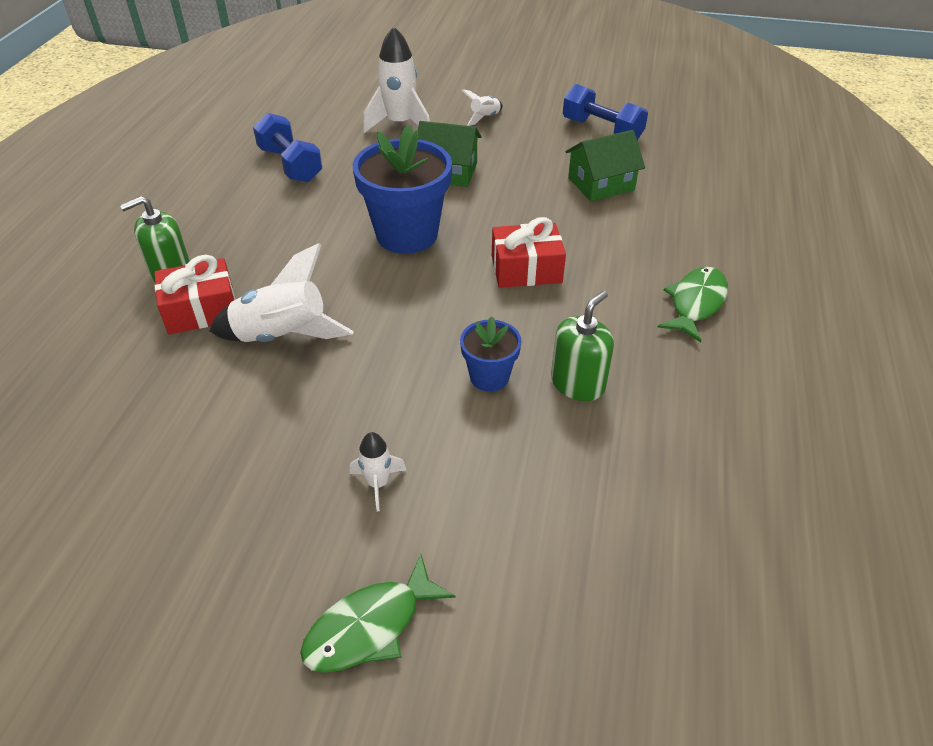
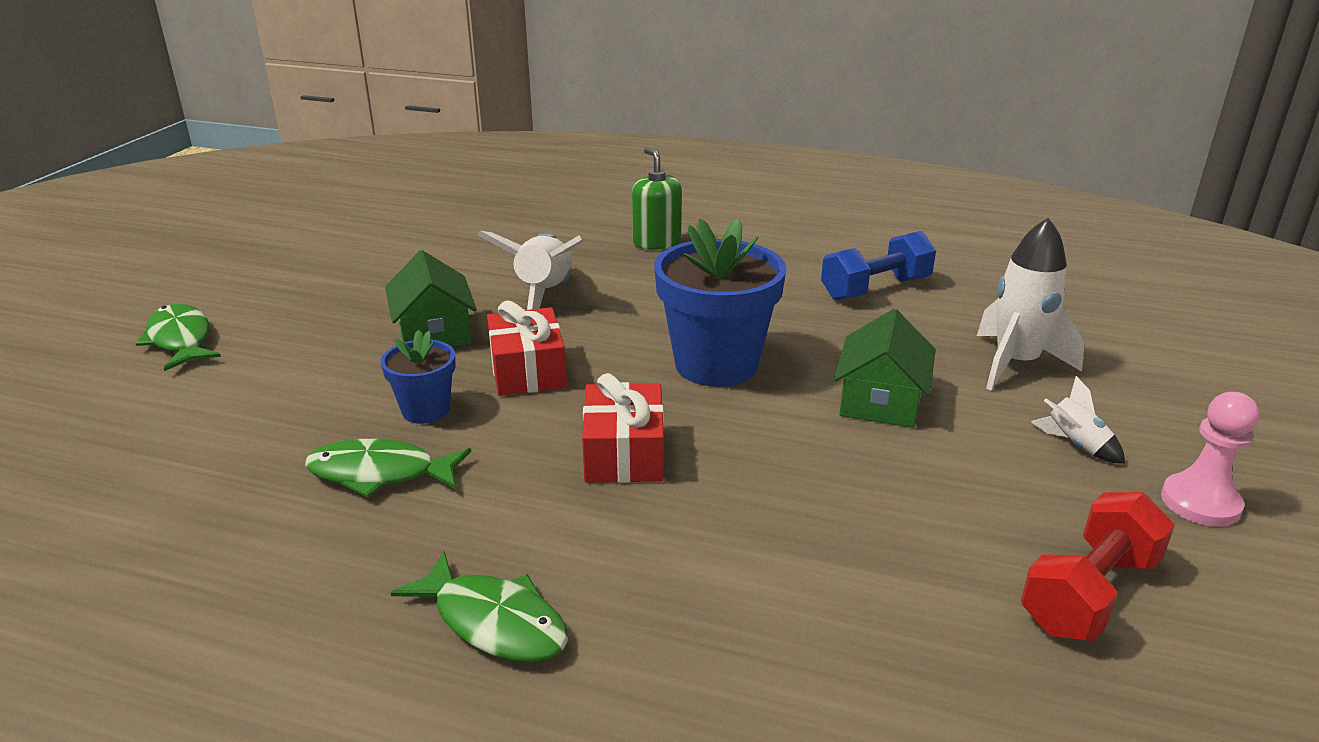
camera: 95 degrees right, 15 degrees down
red gift [154,255,236,335] -> red gift moved to [487,301,567,396]
white rocket [350,432,406,511] -> none
green soap dispenser [551,291,614,401] -> green fish [305,439,471,497]
blue dumbbell [563,84,648,140] -> red dumbbell [1021,492,1175,641]
green house [565,130,645,202] -> green house moved to [385,250,477,347]
none -> pink pawn [1161,392,1259,527]

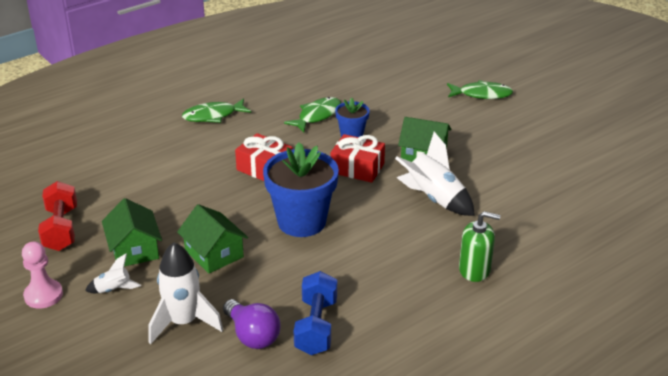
camera: 125 degrees right, 5 degrees up
none -> green house [102,198,162,266]
none -> purple light bulb [223,299,281,349]

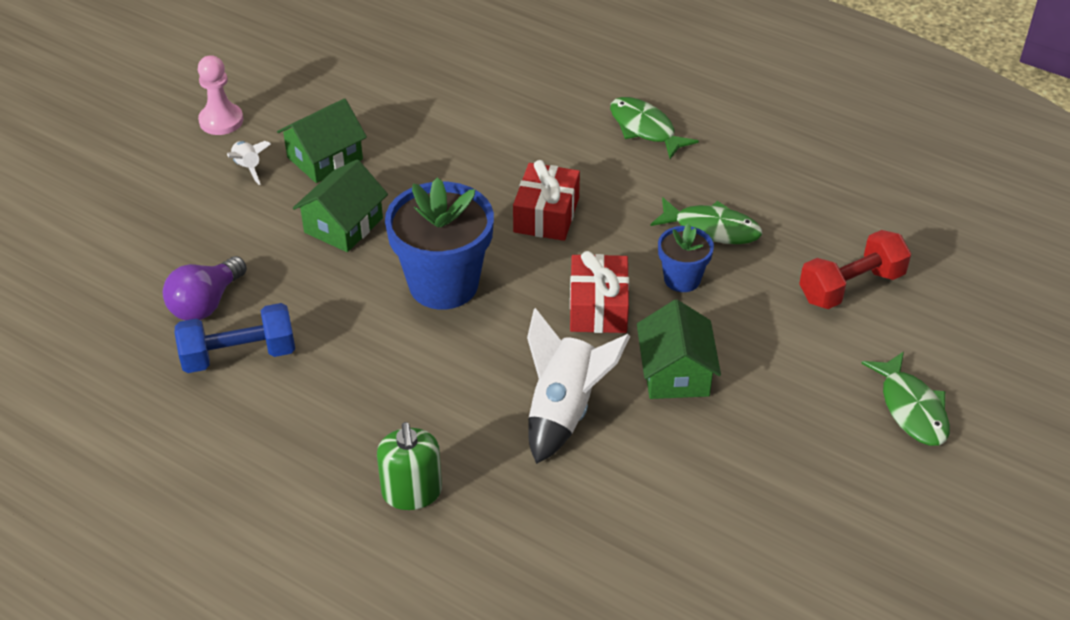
camera: 70 degrees right, 10 degrees up
red dumbbell [38,181,77,251] -> red dumbbell moved to [799,230,911,309]
white rocket [149,242,223,344] -> none

